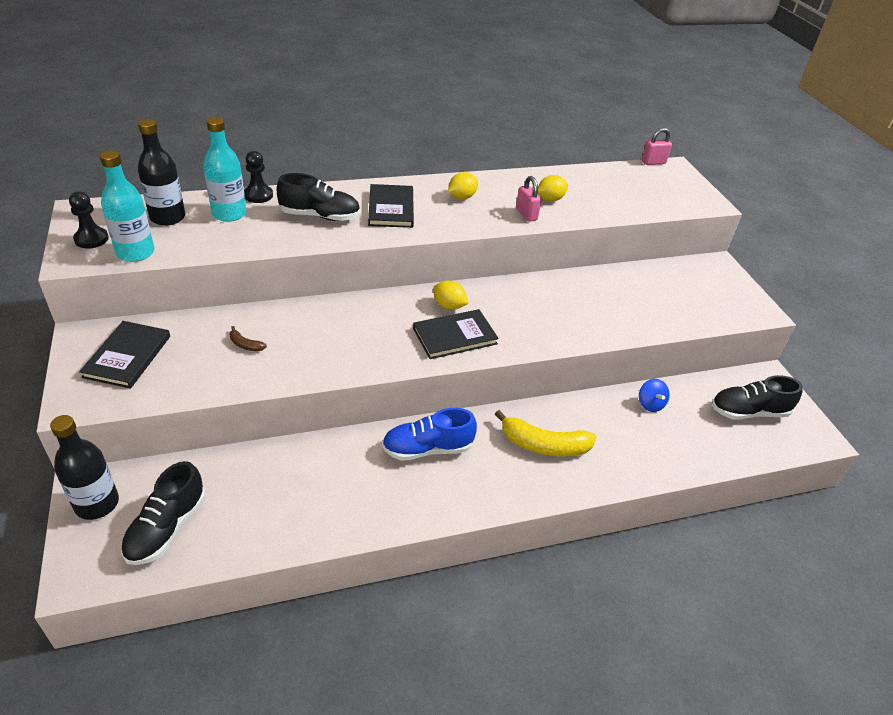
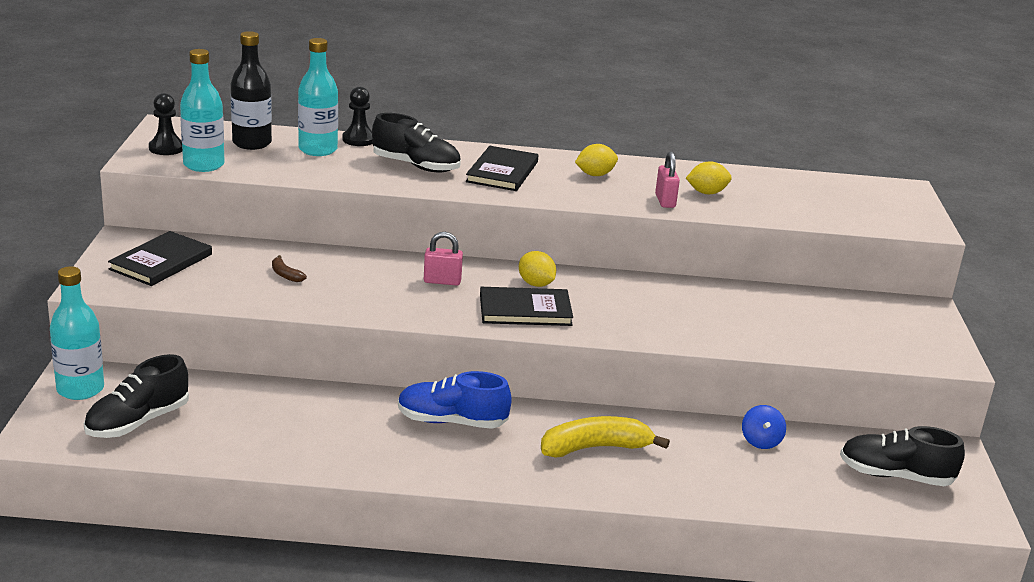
camera: 20 degrees right, 15 degrees down
black bottle [50,415,119,520] -> turquoise bottle [50,266,104,400]
yellow banana [495,410,596,457] -> yellow banana turned 135 degrees clockwise [541,416,670,458]
pink padlock [641,128,672,165] -> pink padlock moved to [424,232,463,286]

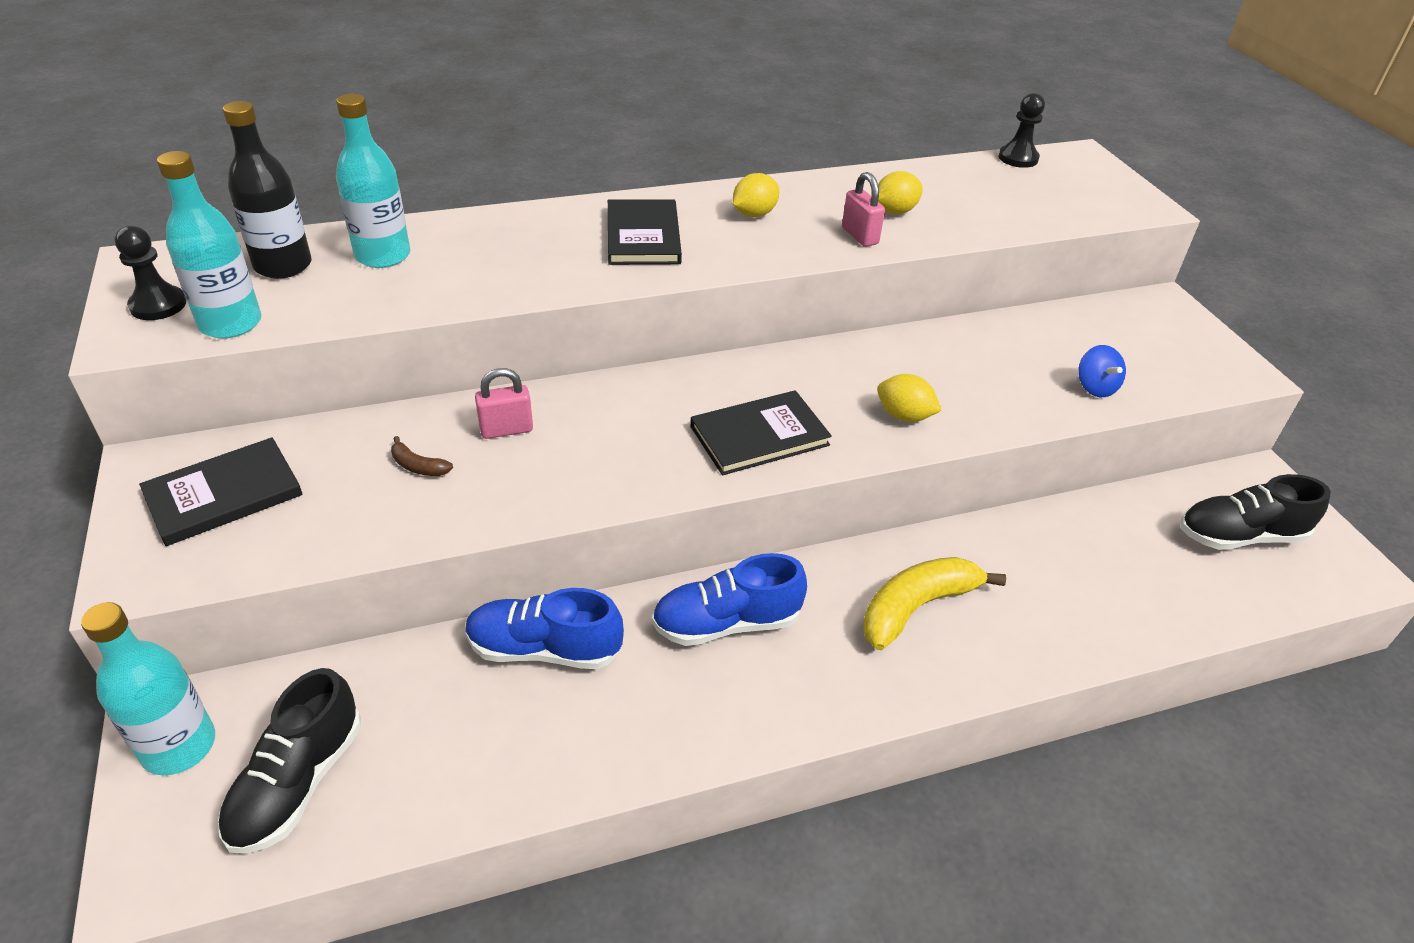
camera: 20 degrees left, 15 degrees up
black book [108,231,212,286] -> black book turned 45 degrees clockwise [139,437,303,546]
black pawn [342,87,372,146] -> black pawn moved to [999,93,1045,168]
black shoe [372,113,461,172] -> none
pink padlock [424,232,463,286] -> pink padlock moved to [475,368,533,439]
yellow lemon [519,251,556,287] -> yellow lemon moved to [877,374,942,422]
blue spinning top [742,405,786,449] -> blue spinning top moved to [1078,345,1126,397]
none -> blue shoe [465,588,624,669]

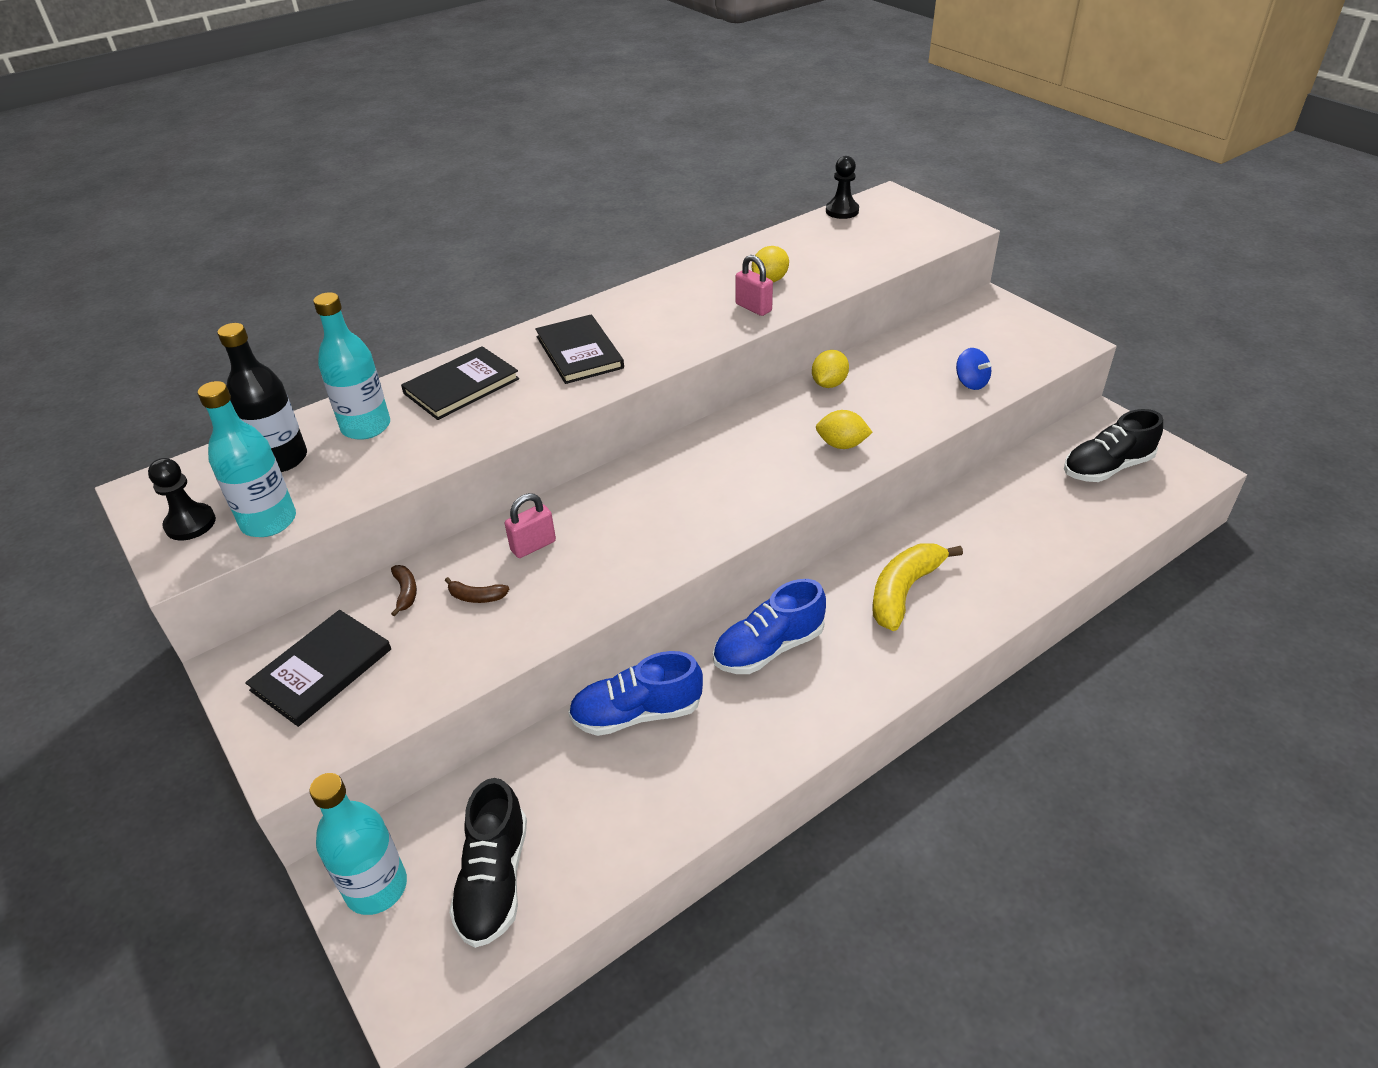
camera: 15 degrees left, 0 degrees up
black book [691,390,832,475] -> black book moved to [401,346,519,420]
yellow lemon [733,173,779,217] -> yellow lemon moved to [812,350,849,388]
none -> brown banana [391,565,417,616]

